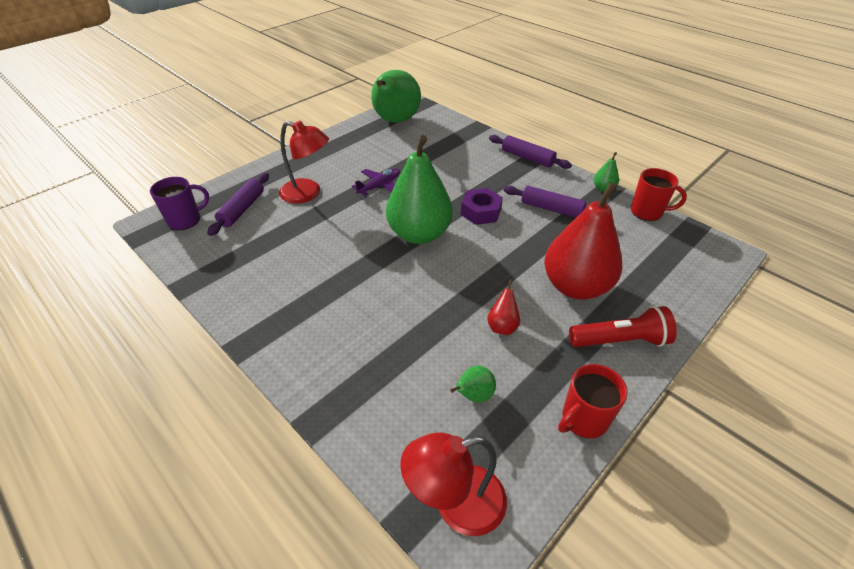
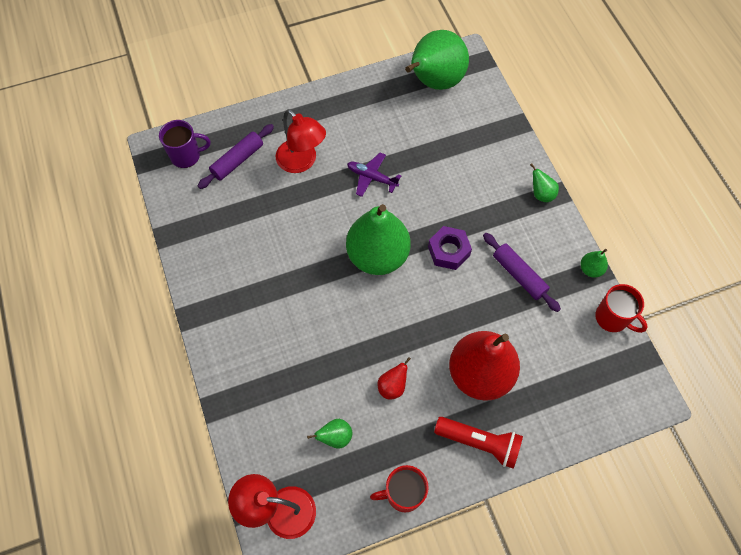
camera: 25 degrees right, 20 degrees up
purple plane [352,168,400,196] -> purple plane turned 135 degrees counterclockwise [347,152,401,197]
purple rolling pin [489,135,572,169] -> green pear [530,163,559,202]

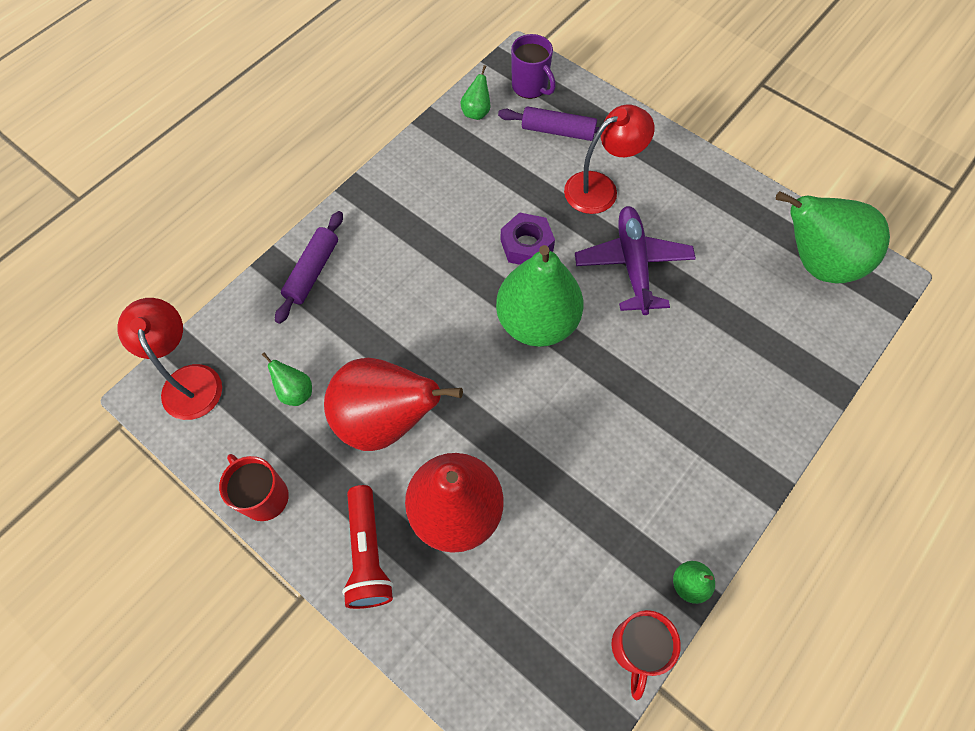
camera: 60 degrees right, 0 degrees up
red lamp [276,109,326,173] -> red lamp turned 135 degrees counterclockwise [564,105,655,214]
purple plane [347,152,401,197] -> purple plane [575,206,696,315], size x1.62
red pear [378,357,411,400] -> red pear [324,358,463,451], size x2.42
purple nut [428,226,472,270] -> purple nut moved to [500,212,555,265]
purple rolling pin [483,233,561,312] -> purple rolling pin moved to [275,211,343,324]
green pear [530,163,559,202] -> green pear moved to [460,65,490,120]

